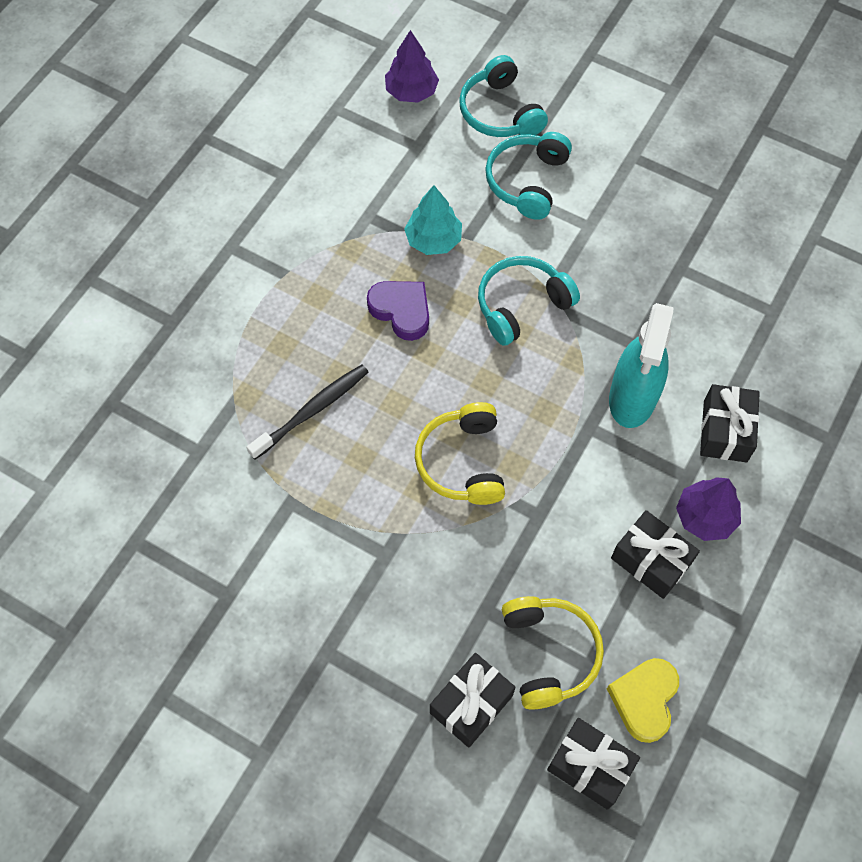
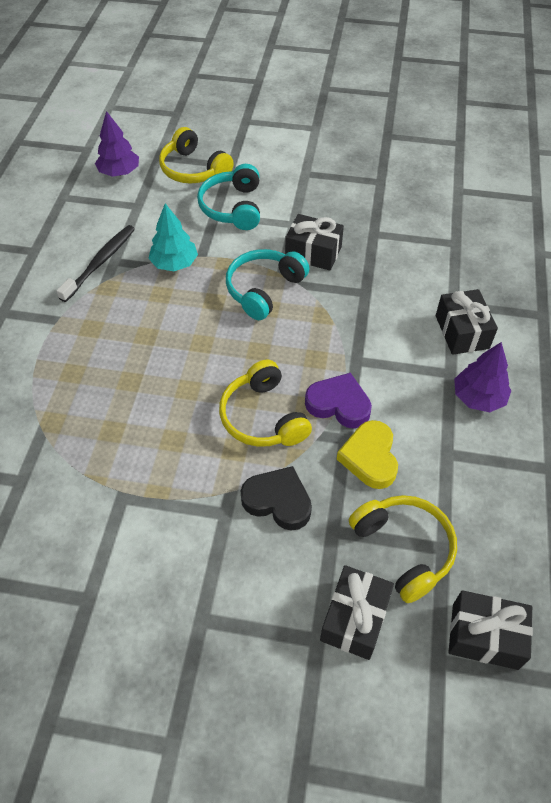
camera: 20 degrees left, 10 degrees down
black toothbrush [246,364,368,460] -> black toothbrush moved to [56,225,135,302]
purple heart [367,281,429,341] -> purple heart moved to [305,373,372,428]
turquoise headphones [459,55,548,137] -> yellow headphones [159,127,234,184]
yellow heart [607,658,679,743] -> yellow heart moved to [337,420,398,489]
turquoise spray bottle [609,303,673,428] -> none
black gift [611,510,700,599] -> black gift moved to [285,214,344,271]
none -> black heart [241,466,312,531]

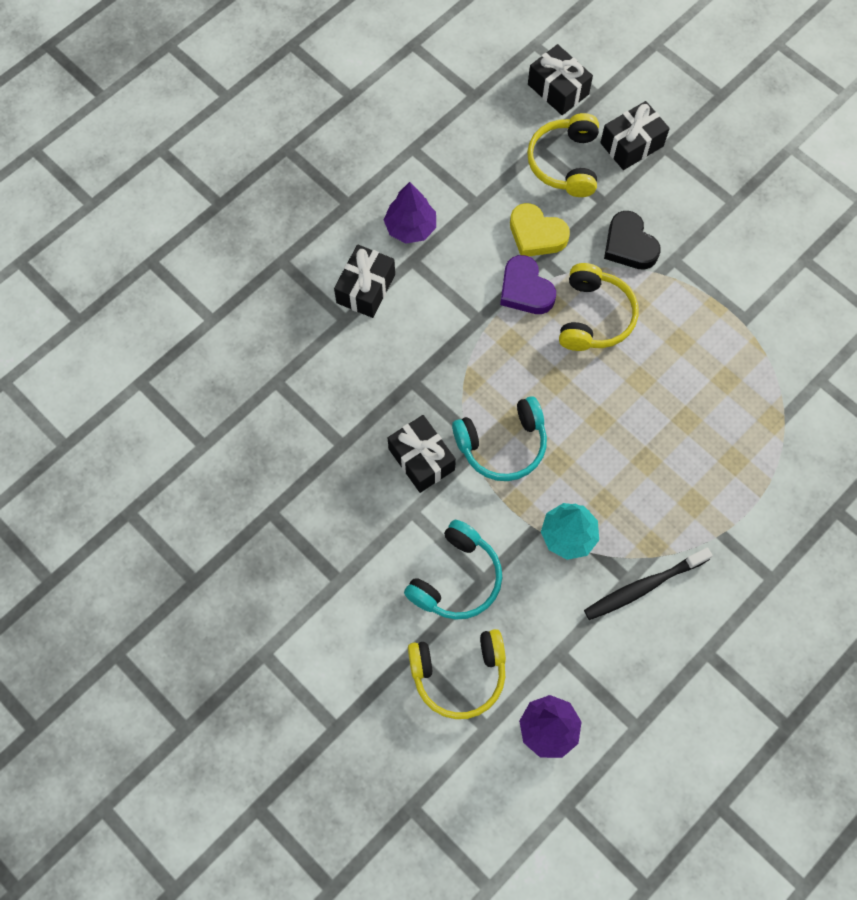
camera: 145 degrees left, 15 degrees up
yellow headphones [159,127,234,184] -> yellow headphones turned 90 degrees clockwise [408,629,506,719]
yellow heart [337,420,398,489] -> yellow heart turned 90 degrees clockwise [510,203,570,257]

